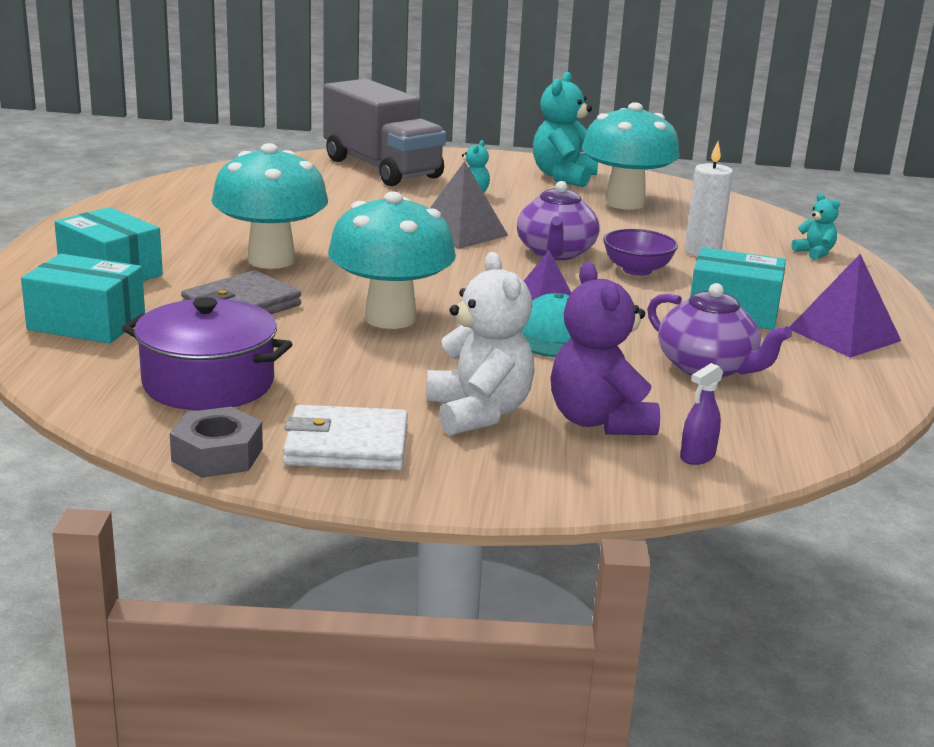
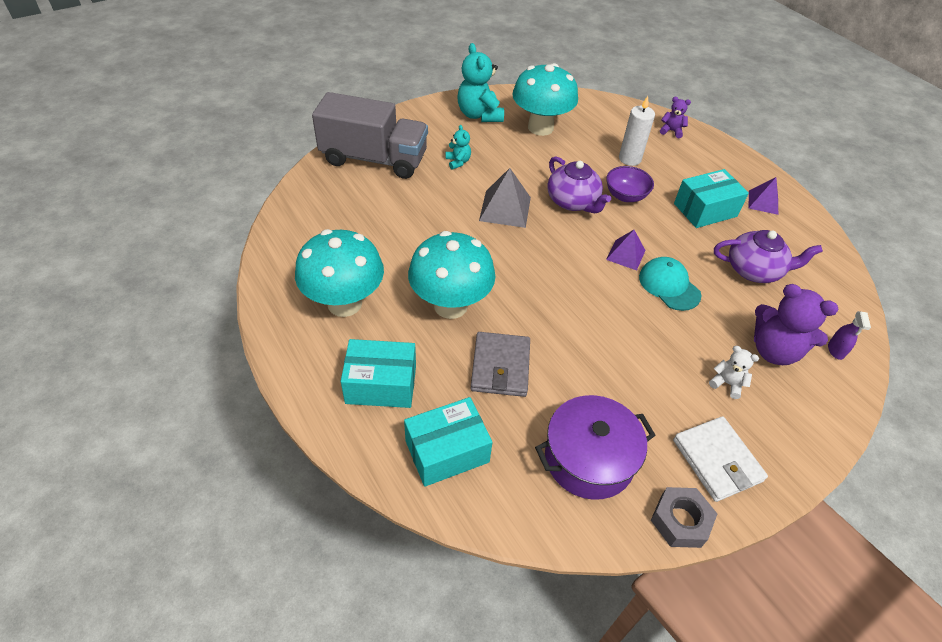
camera: 40 degrees left, 25 degrees up
white wallet [283,405,408,471] -> white wallet turned 75 degrees counterclockwise [673,416,768,502]
turquoise mushroom [328,192,456,329] -> turquoise mushroom moved to [295,229,384,317]
white teddy bear [426,252,535,435] -> white teddy bear [709,346,759,399], size x0.51
purple pyramid [789,254,901,358] -> purple pyramid [748,177,778,215], size x0.65
turquoise teddy bear [792,193,840,260] -> purple teddy bear [660,97,691,138]

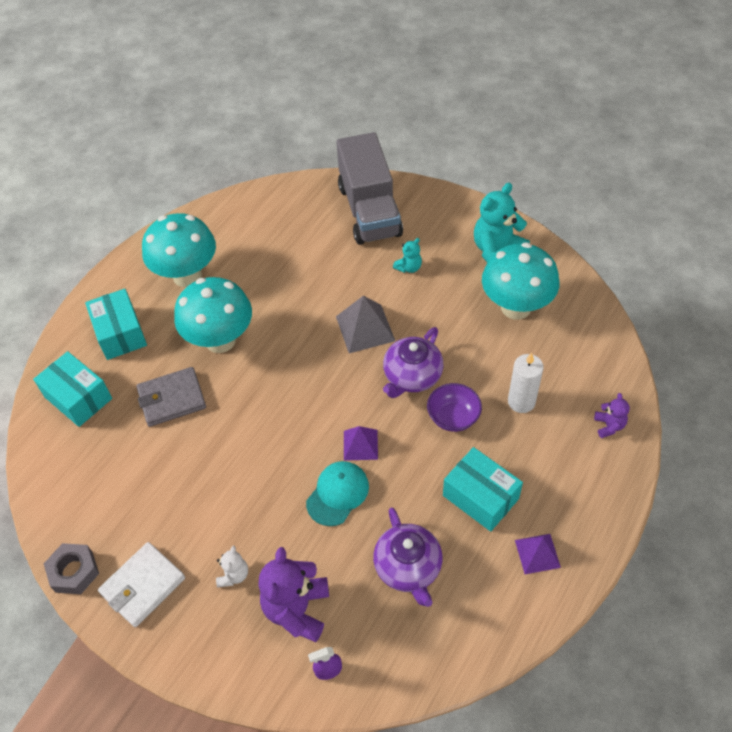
camera: 70 degrees right, 5 degrees up
purple pot [535,395,656,500] -> none

